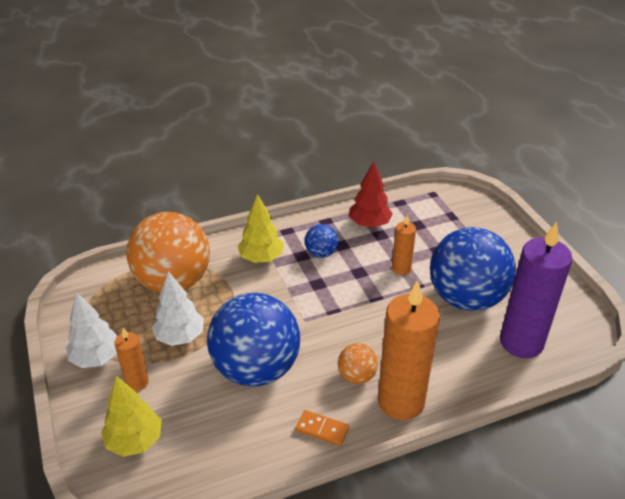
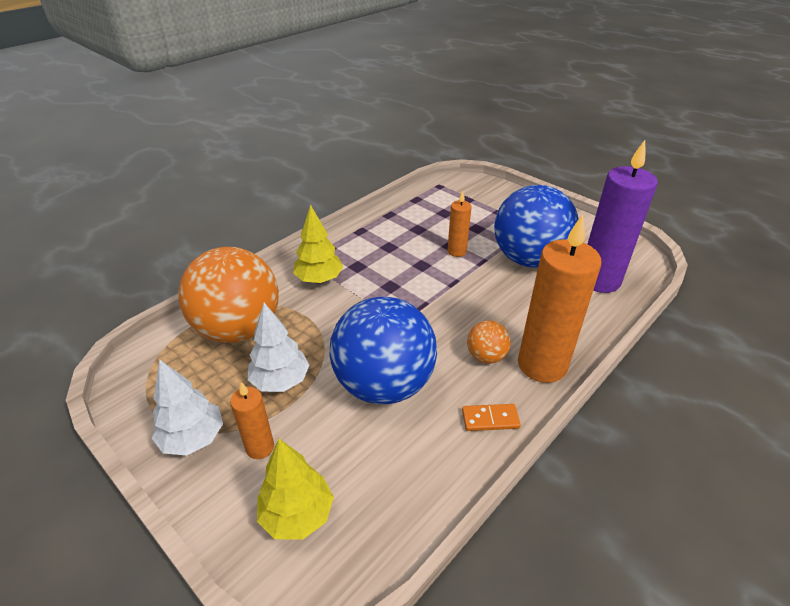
camera: 25 degrees left, 0 degrees up
blue ball [305,224,338,258] -> none
red tree [349,162,393,228] -> none

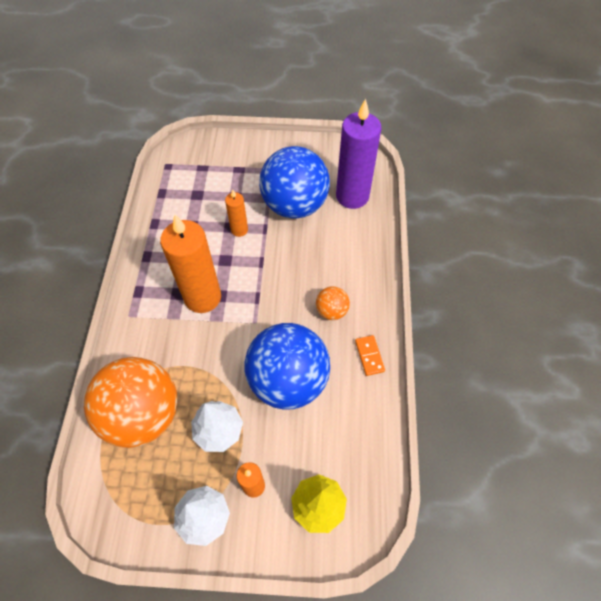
camera: 40 degrees left, 20 degrees up
yellow tree [293,204,343,284] -> none
orange domino [462,404,521,431] -> orange domino turned 60 degrees counterclockwise [355,335,385,376]
orange candle [518,214,602,383] -> orange candle moved to [160,214,221,313]

